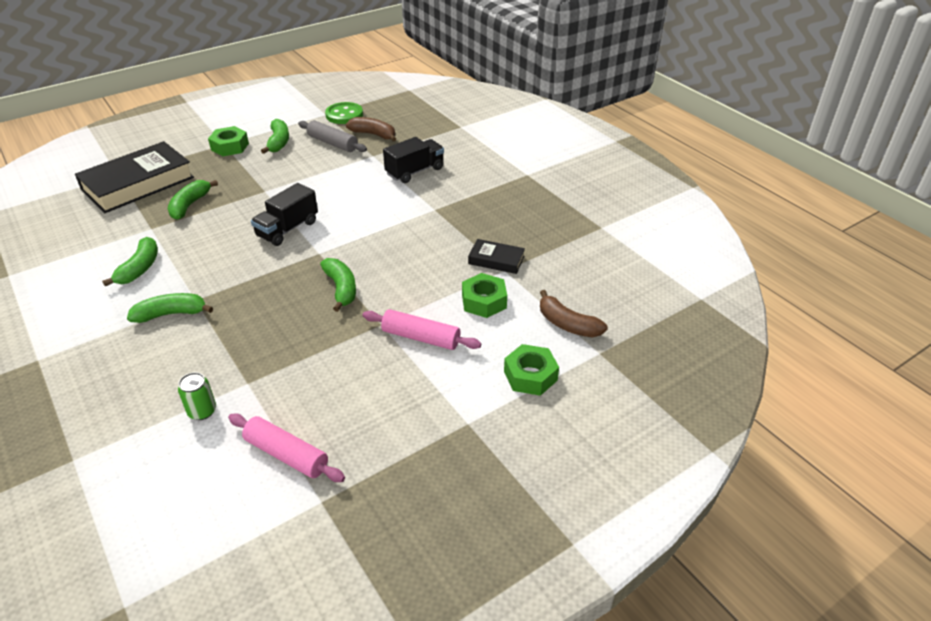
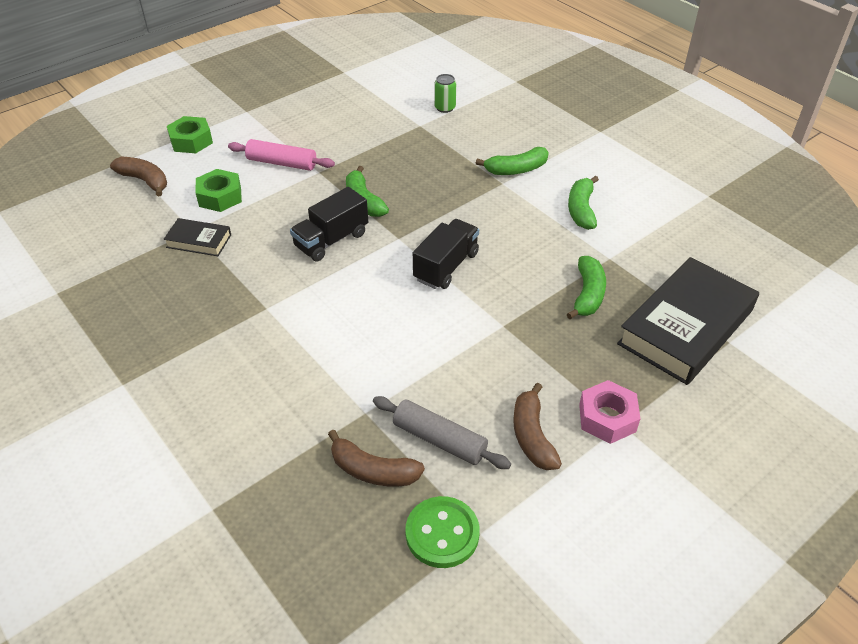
camera: 175 degrees right, 5 degrees up
green nut [208,126,249,156] -> pink nut [579,380,641,444]
pink rolling pin [228,413,345,482] -> none
green banana [261,119,289,154] -> brown banana [513,383,562,470]
black truck [383,137,444,183] -> black truck moved to [290,187,368,261]

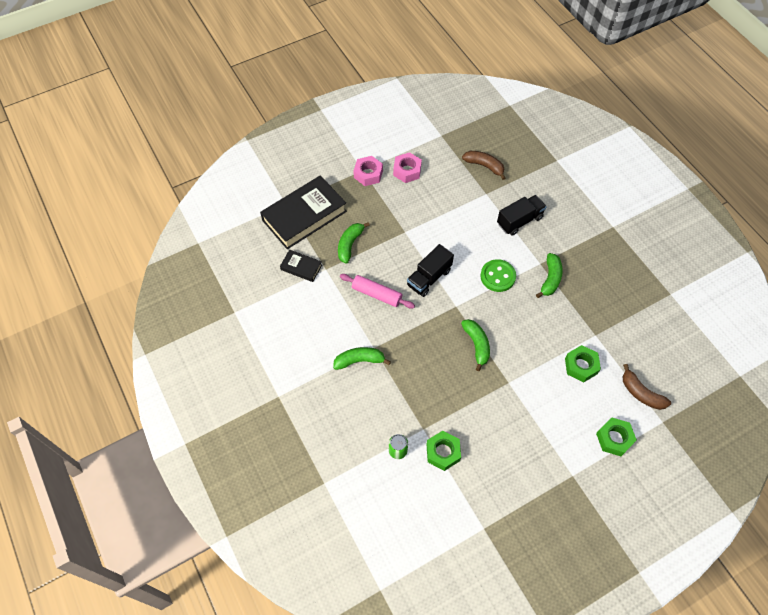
camera: 170 degrees left, 15 degrees up
black book [164,218,231,256] -> black book moved to [280,250,322,282]
pink rolling pin [228,139,335,171] -> pink rolling pin moved to [340,274,415,309]
black truck [290,187,368,261] -> black truck moved to [497,195,547,235]
grey rolling pin [373,396,511,469] -> none
green button [405,496,480,568] -> green button moved to [480,259,516,292]
brown banana [513,383,562,470] -> pink nut [393,152,422,183]
green banana [568,176,599,230] -> green banana moved to [536,253,563,298]
none -> green nut [426,431,461,471]

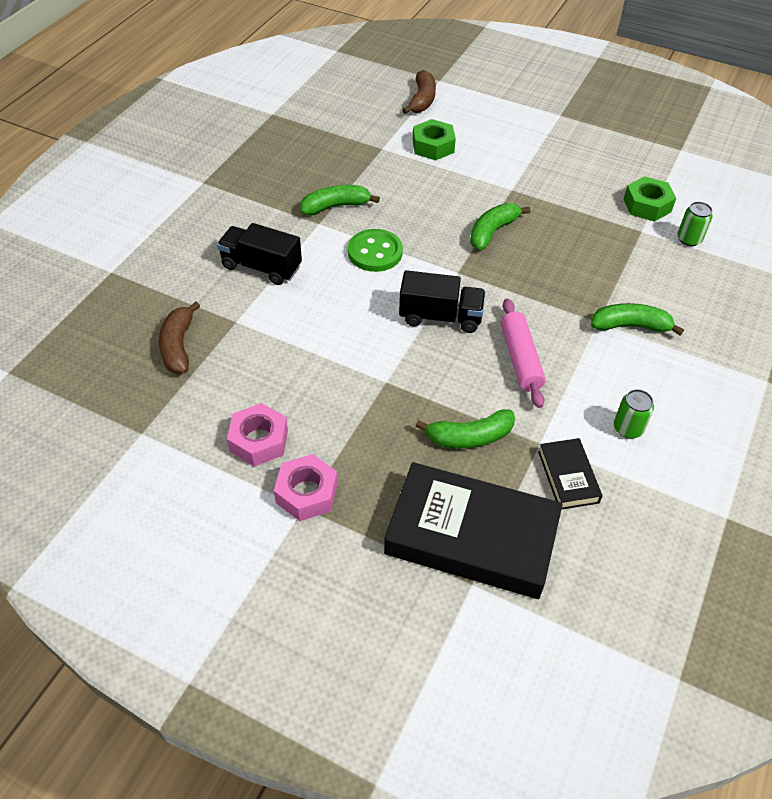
camera: 125 degrees left, 10 degrees down
green banana [333,347,391,370] -> green banana turned 135 degrees clockwise [591,303,684,335]
green nut [596,417,637,456] -> none
none -> green can [614,389,654,439]

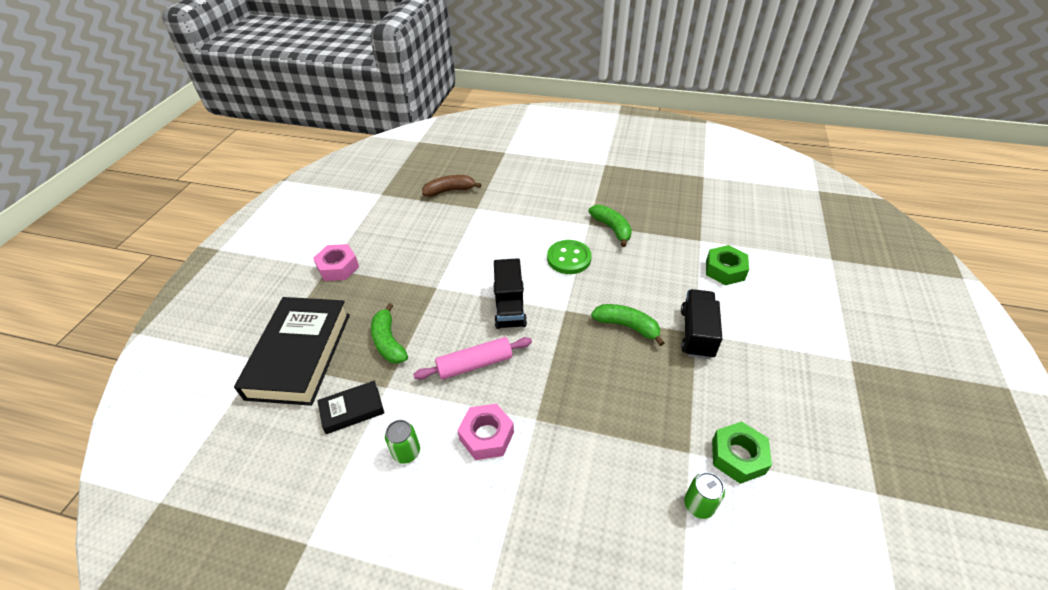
camera: 80 degrees right, 5 degrees down
black truck [217,223,302,285] -> black truck moved to [681,289,722,359]
pink nut [227,403,288,467] -> pink nut moved to [457,404,514,460]
brown banana [402,70,436,114] -> none
green banana [591,303,684,335] -> none

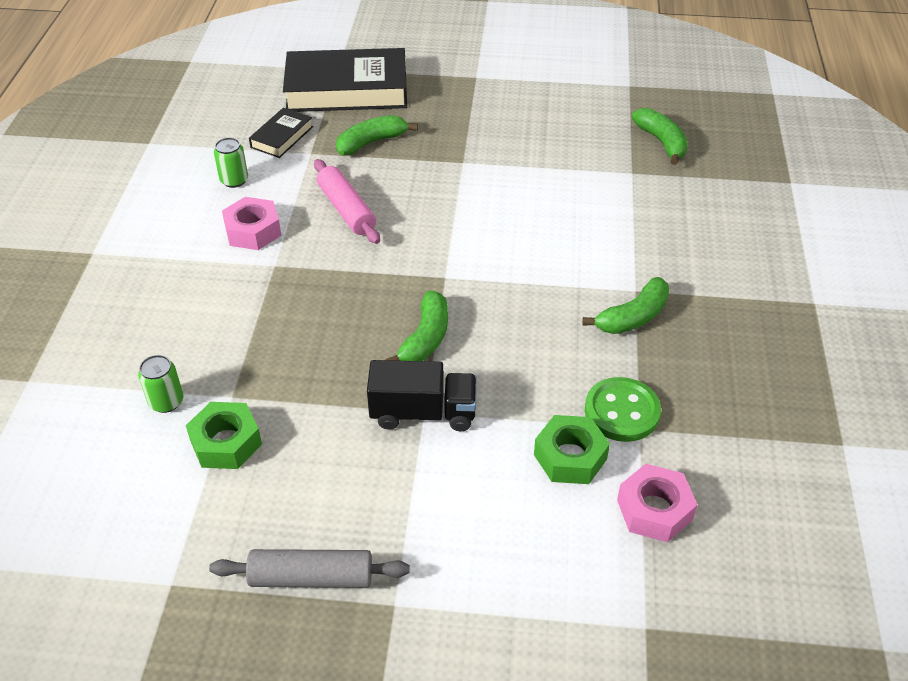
camera: 80 degrees right, 0 degrees up
pink nut [313,244,359,281] -> pink nut moved to [617,464,697,542]
black book [317,381,384,434] -> black book turned 60 degrees clockwise [249,108,313,158]
brown banana [422,175,482,197] -> green banana [631,108,688,165]
black truck [493,258,527,329] -> none
green button [547,240,592,274] -> green button moved to [585,377,661,442]
none -> grey rolling pin [209,549,410,588]

